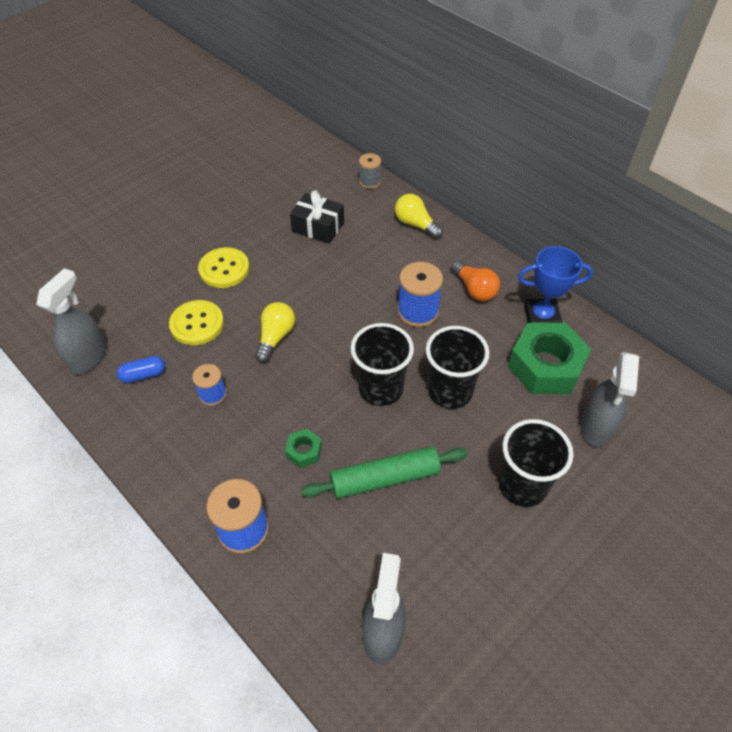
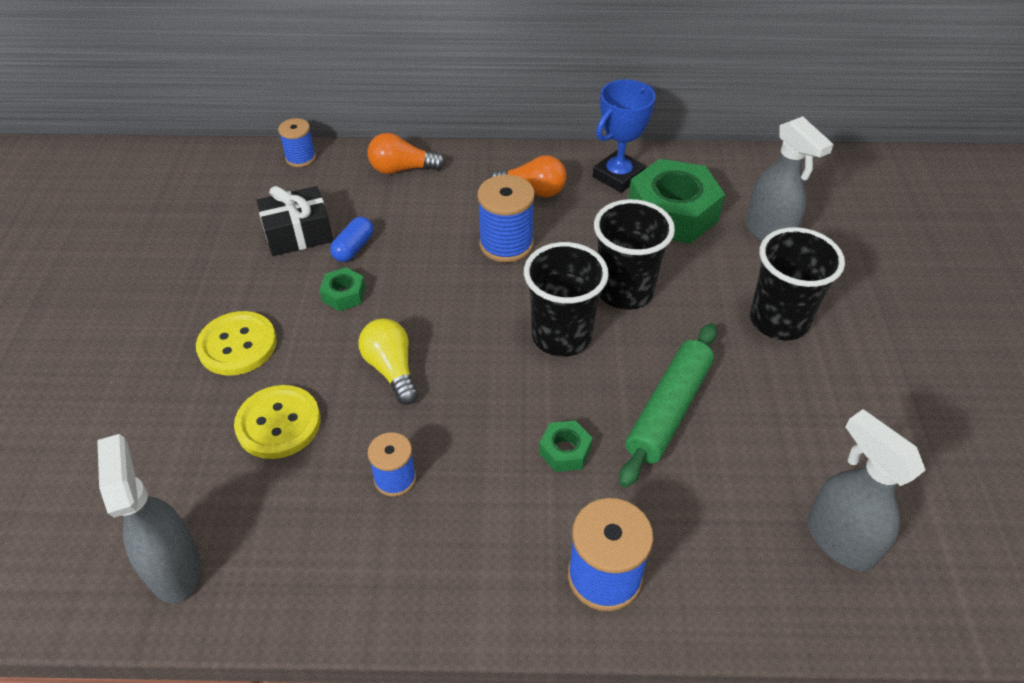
camera: 45 degrees left, 5 degrees down
blue capsule [117,356,165,383] -> blue capsule moved to [330,217,374,262]
grey spool [359,153,381,189] -> blue spool [278,118,316,167]
yellow light bulb [395,194,443,239] -> orange light bulb [368,133,445,174]
none -> green nut [320,267,366,311]

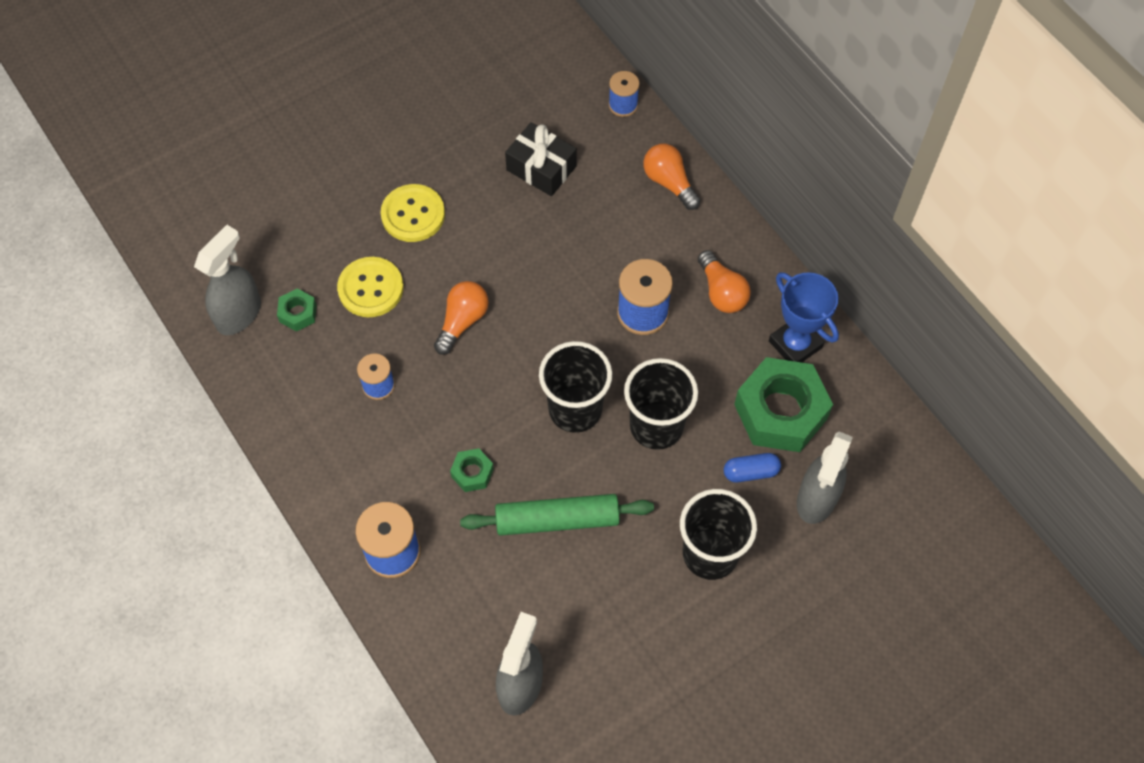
camera: 55 degrees right, 15 degrees up
green nut [320,267,366,311] -> green nut moved to [277,289,317,332]
blue capsule [330,217,374,262] -> blue capsule moved to [724,453,781,483]
yellow light bulb [358,319,418,405] -> orange light bulb [434,281,489,355]
blue trophy [593,79,656,193] -> blue trophy turned 45 degrees clockwise [769,272,839,363]

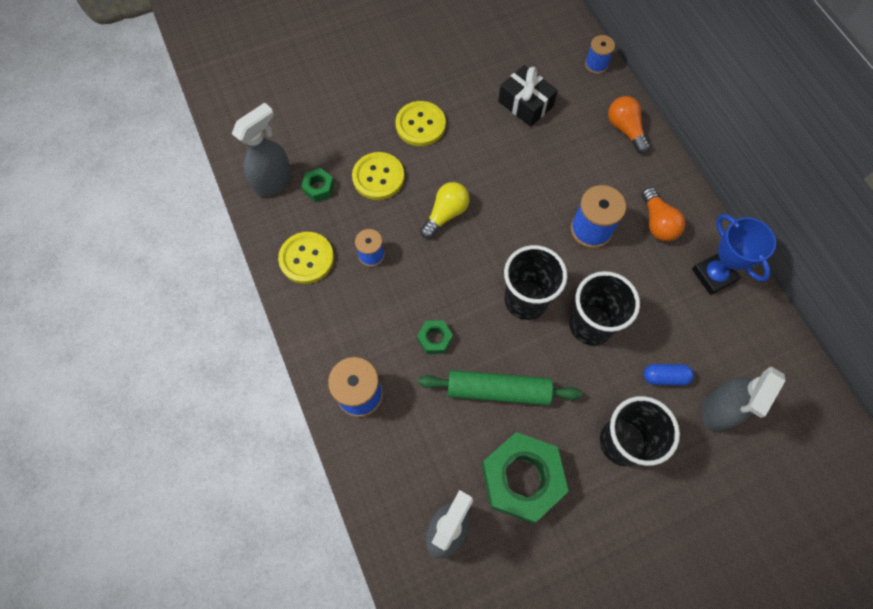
camera: 10 degrees right, 5 degrees up
orange light bulb [434,281,489,355] -> yellow light bulb [420,182,470,239]
green nut [734,357,833,452] -> green nut moved to [482,432,569,523]
none -> yellow button [278,232,334,284]

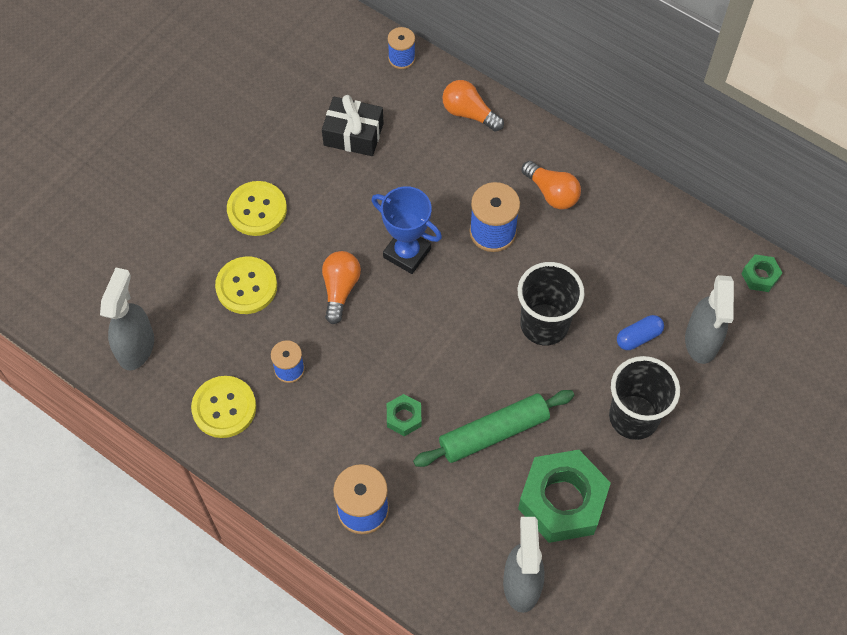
camera: 30 degrees left, 5 degrees down
green nut [301,168,334,202] -> green nut moved to [741,254,782,292]
yellow light bulb [420,182,470,239] -> orange light bulb [322,251,361,324]
black cup [504,245,567,320] -> none
blue trophy [692,214,776,295] -> blue trophy moved to [371,186,442,274]

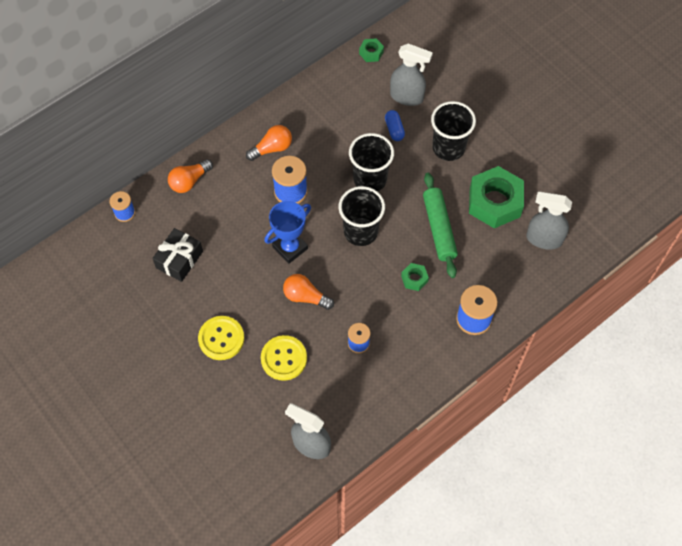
camera: 75 degrees left, 0 degrees up
yellow button [191,376,256,438] -> none
none -> black cup [339,186,385,246]

